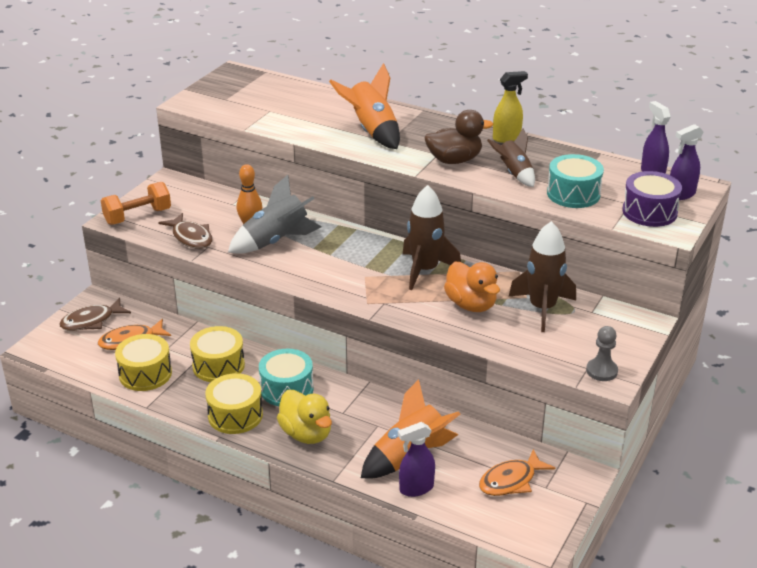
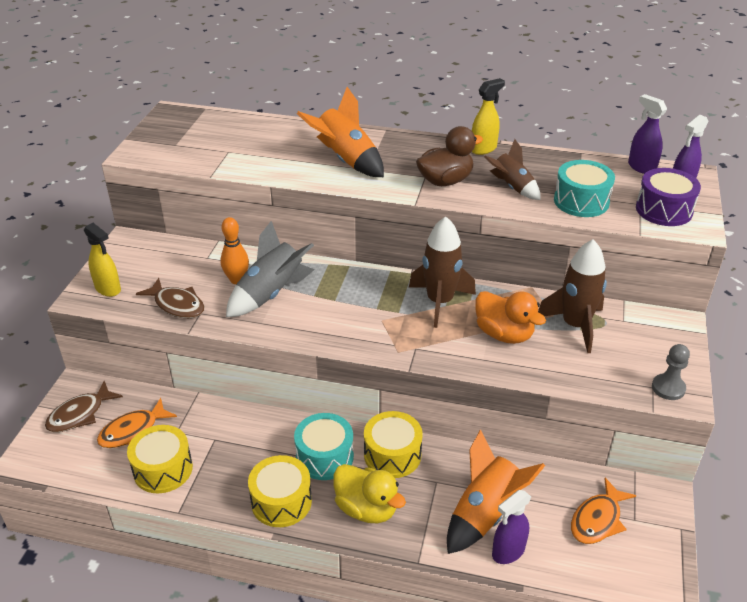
camera: 15 degrees left, 5 degrees up
orange dumbbell [101,182,171,225] -> yellow spray bottle [84,223,121,297]
yellow drum [190,326,245,382] -> yellow drum moved to [364,411,423,478]

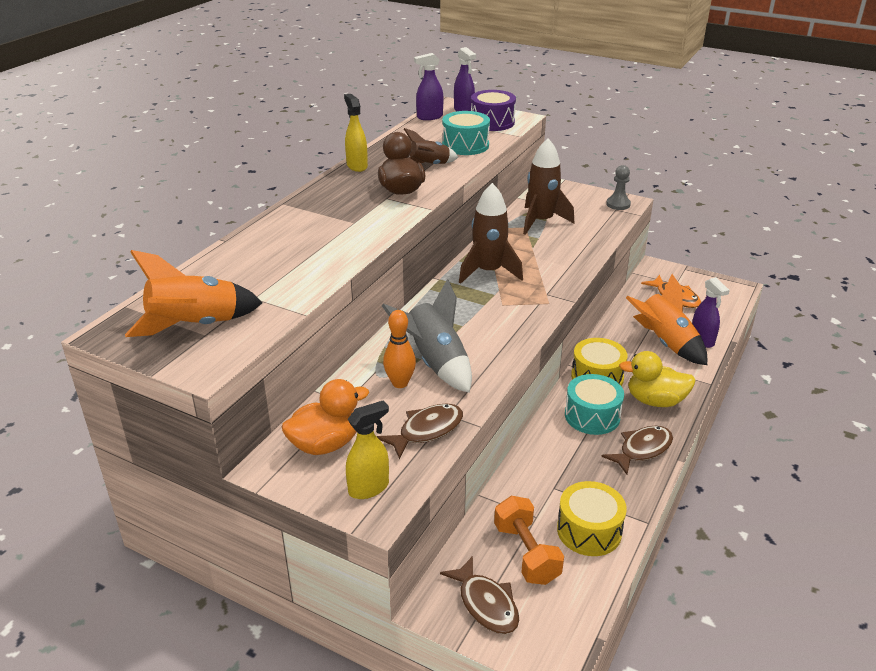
camera: 75 degrees left, 5 degrees down
orange fish [97,398,177,448] -> orange dumbbell [494,496,564,585]
yellow drum [248,455,312,527] -> brown fish [601,426,673,475]
orange rocket [297,87,384,177] -> orange rocket moved to [125,250,262,337]
yellow duck [333,464,406,523] -> yellow duck turned 135 degrees counterclockwise [619,351,696,407]
orange duck [475,291,546,344] -> orange duck moved to [281,379,369,455]

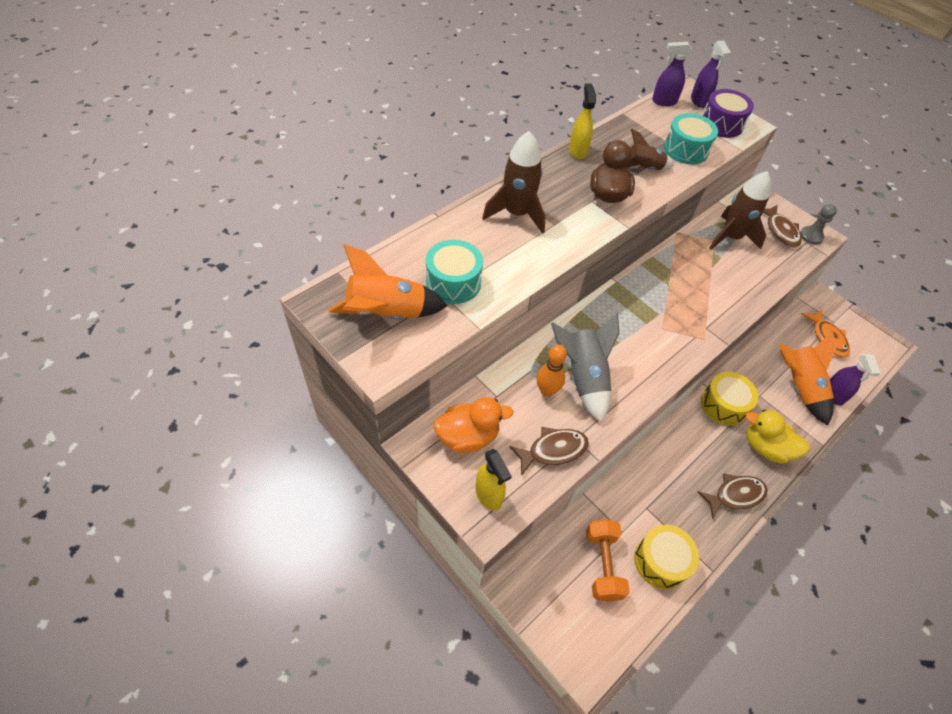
camera: 15 degrees right, 20 degrees up
yellow spray bottle [346,400,389,499] -> yellow spray bottle turned 75 degrees clockwise [475,449,512,510]
brown fish [440,556,519,634] -> brown fish moved to [763,205,801,247]
brown rocket [459,183,523,284] -> brown rocket moved to [482,131,546,234]
turquoise drum [565,374,624,435] -> turquoise drum moved to [426,240,483,304]

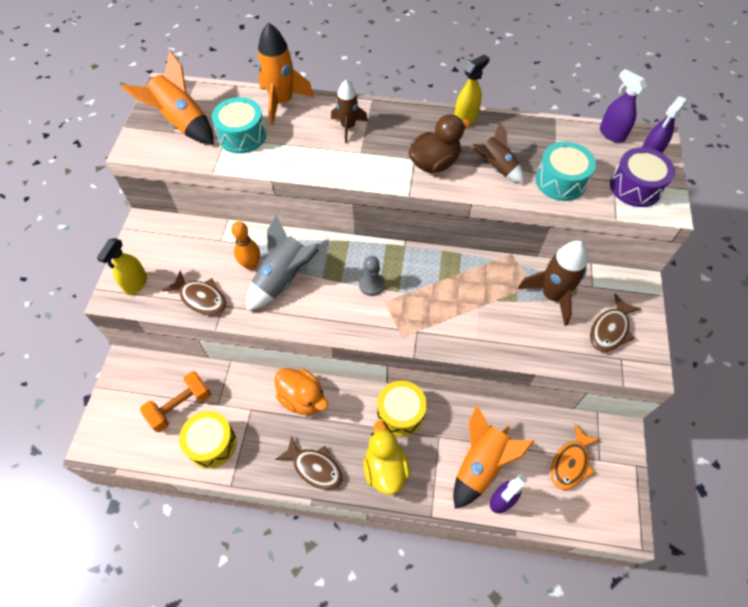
camera: 55 degrees right, 5 degrees up
orange duck [433,397,513,453] -> orange duck moved to [275,368,328,415]
brown rocket [482,131,546,234] -> brown rocket [331,80,368,143], size x0.64
grey pawn [800,204,837,245] -> grey pawn moved to [359,256,385,296]
none -> orange rocket [257,22,314,125]

